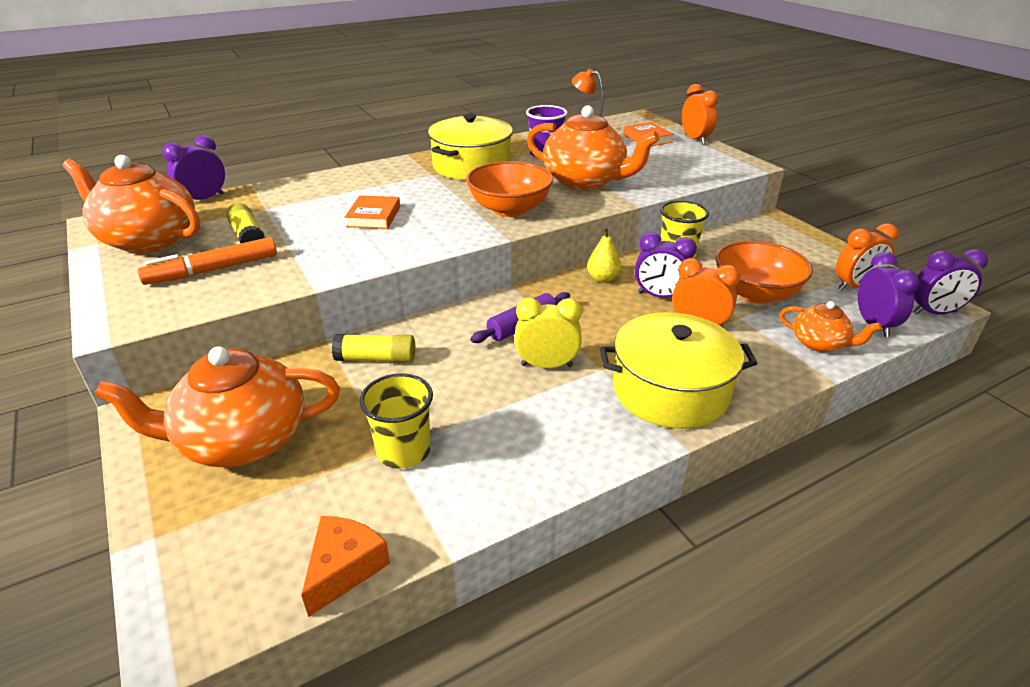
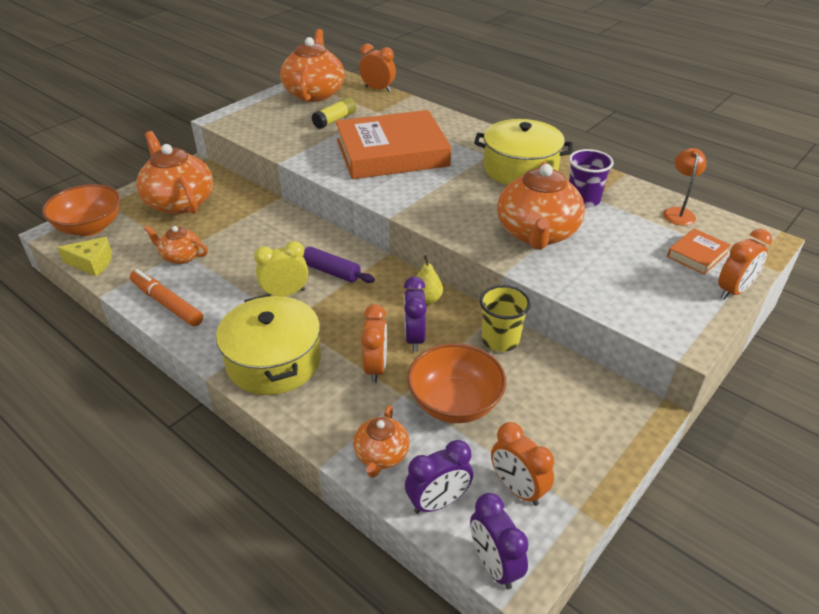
camera: 70 degrees right, 5 degrees up
orange marker [137,237,277,285] -> orange marker moved to [130,269,203,326]
purple clock [163,135,225,200] -> orange clock [359,44,396,92]
orange cheese [301,516,390,617] -> yellow cheese [57,237,112,276]
yellow glue stick [332,334,415,363] -> none
orange book [345,195,400,229] -> orange book [335,110,451,179], size x2.45
yellow cup [359,373,433,469] -> orange teapot [144,226,208,264]
orange bowl [466,161,554,217] -> orange bowl moved to [42,184,120,236]
yellow clock [515,298,582,368] -> yellow clock turned 90 degrees counterclockwise [254,241,308,296]

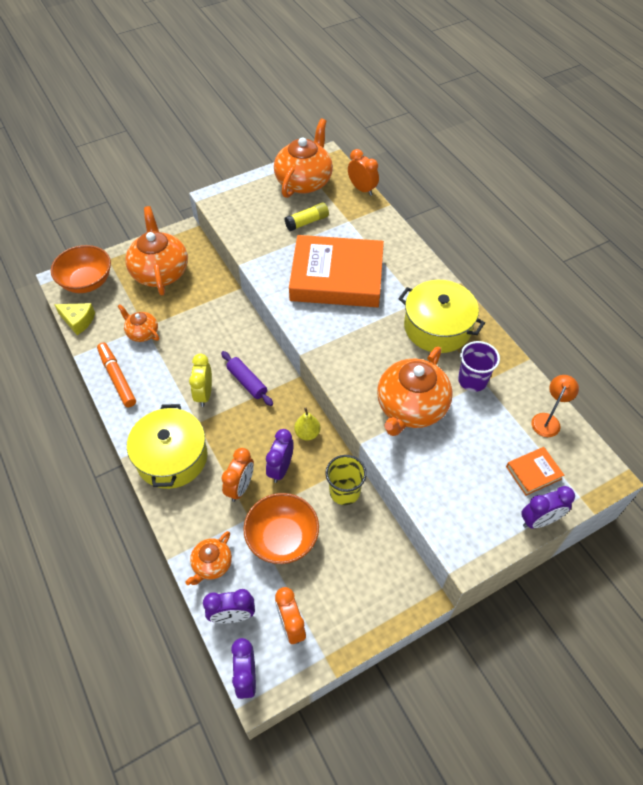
camera: 20 degrees right, 15 degrees up
yellow clock [254,241,308,296] -> yellow clock turned 90 degrees counterclockwise [189,354,212,407]
orange clock [718,229,772,300] -> purple clock [521,486,575,528]

